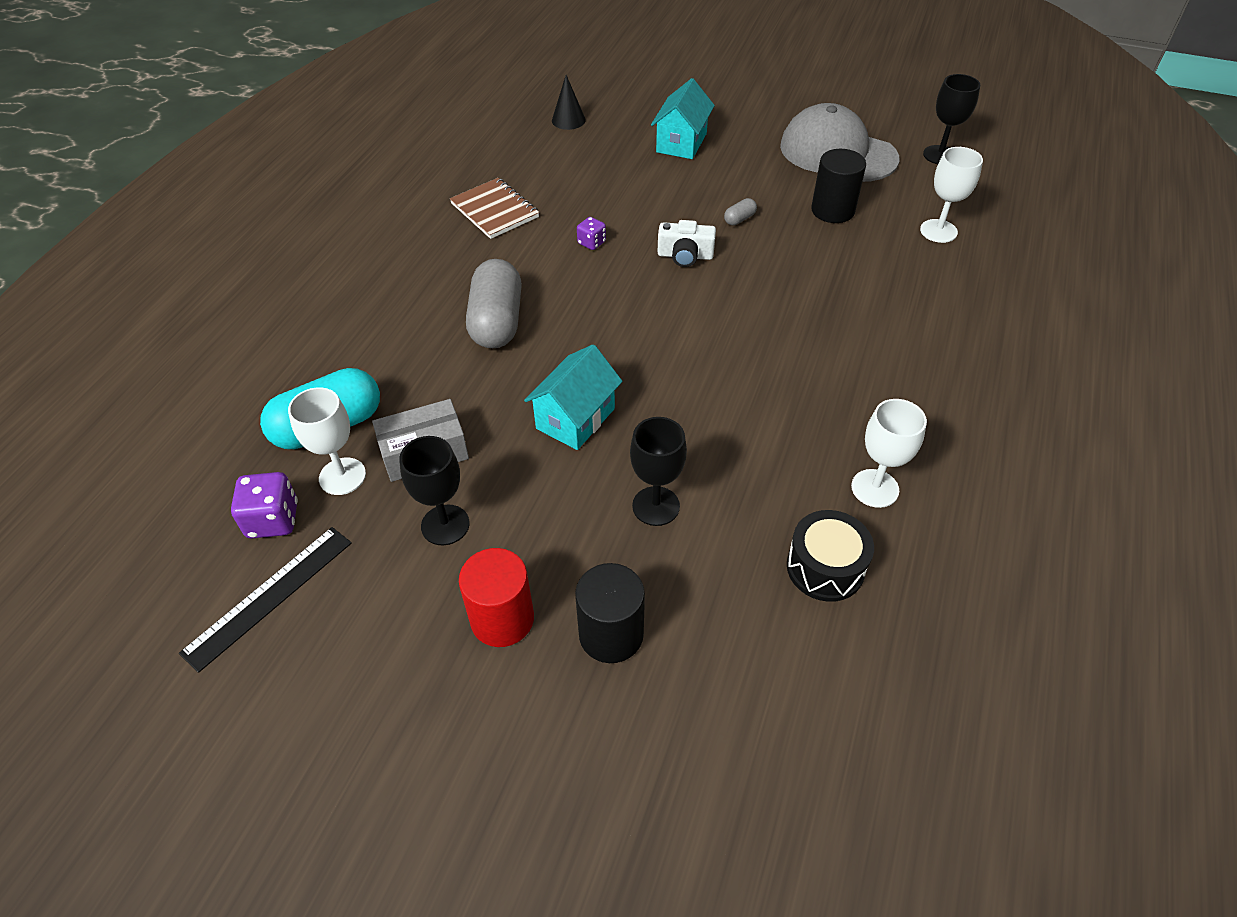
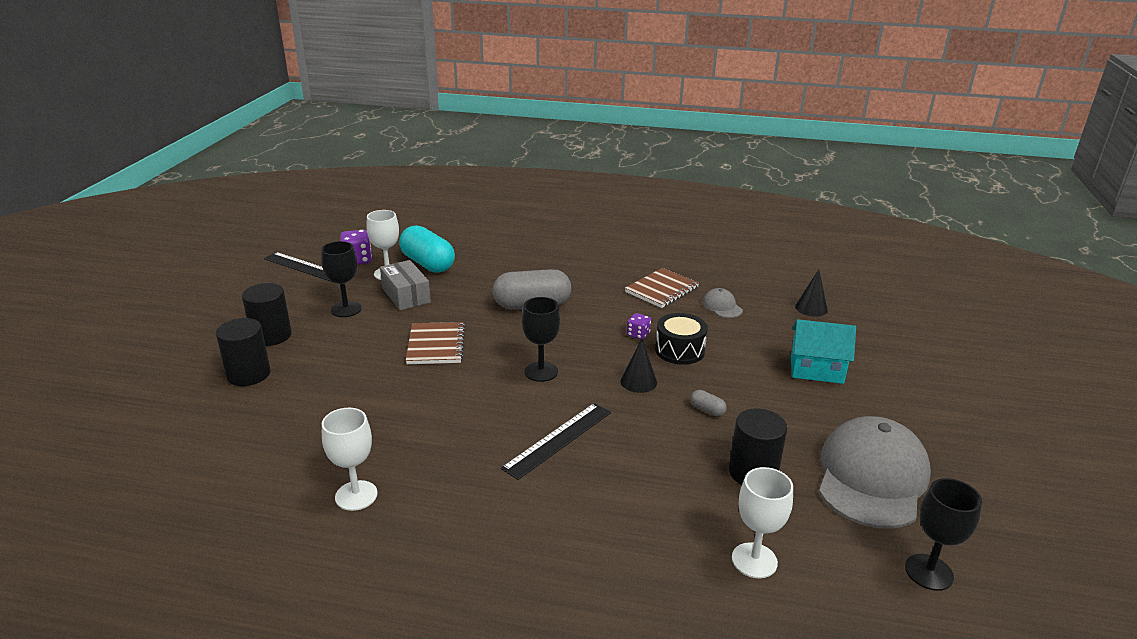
camera: 80 degrees right, 20 degrees down
red cylinder [459,548,534,647] -> black cylinder [242,283,292,346]
turquoise house [524,344,623,450] -> brown notebook [406,322,465,364]
black goblet [630,417,687,526] -> black goblet moved to [522,297,560,382]
white camera [658,220,716,267] -> black cone [620,339,657,393]
black drum [787,510,874,602] -> black drum moved to [655,313,708,365]
none -> black ruler [501,403,611,480]
none -> grey cap [702,288,743,318]

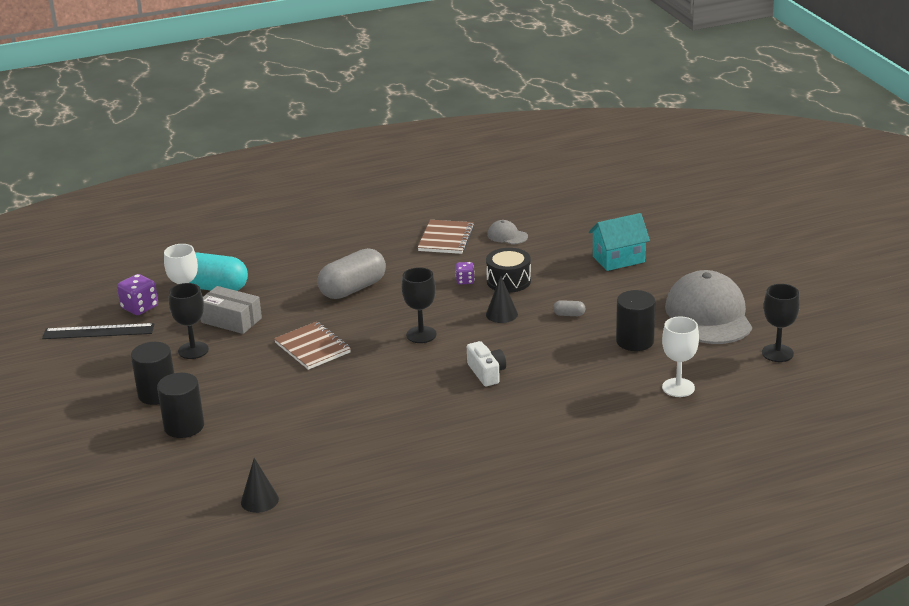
camera: 30 degrees left, 0 degrees up
white goblet [322,408,378,511] -> none
black ruler [501,403,611,480] -> white camera [467,341,506,386]
black cone [795,269,828,317] -> black cone moved to [241,458,279,513]

